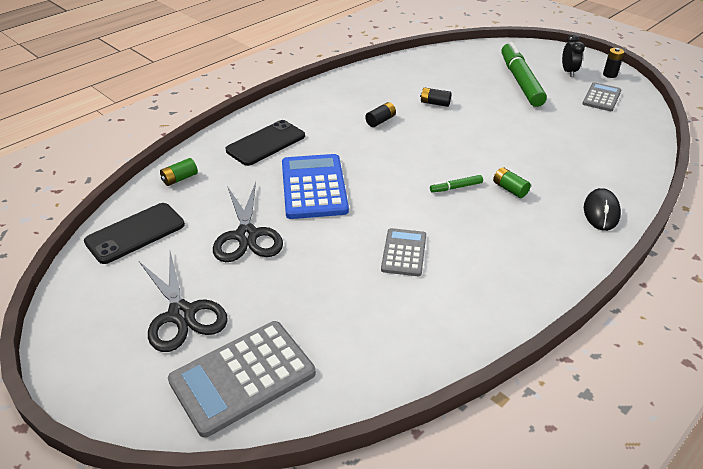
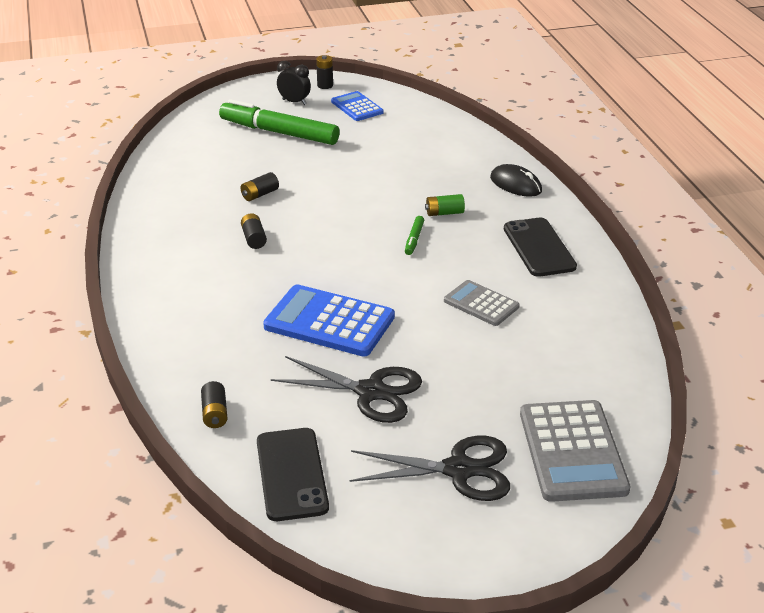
camera: 60 degrees left, 5 degrees down
green battery [160,158,198,186] -> black battery [201,381,228,428]
black phone [226,120,305,166] -> black phone moved to [504,218,577,277]
grey calculator [582,82,621,111] -> blue calculator [331,91,384,121]

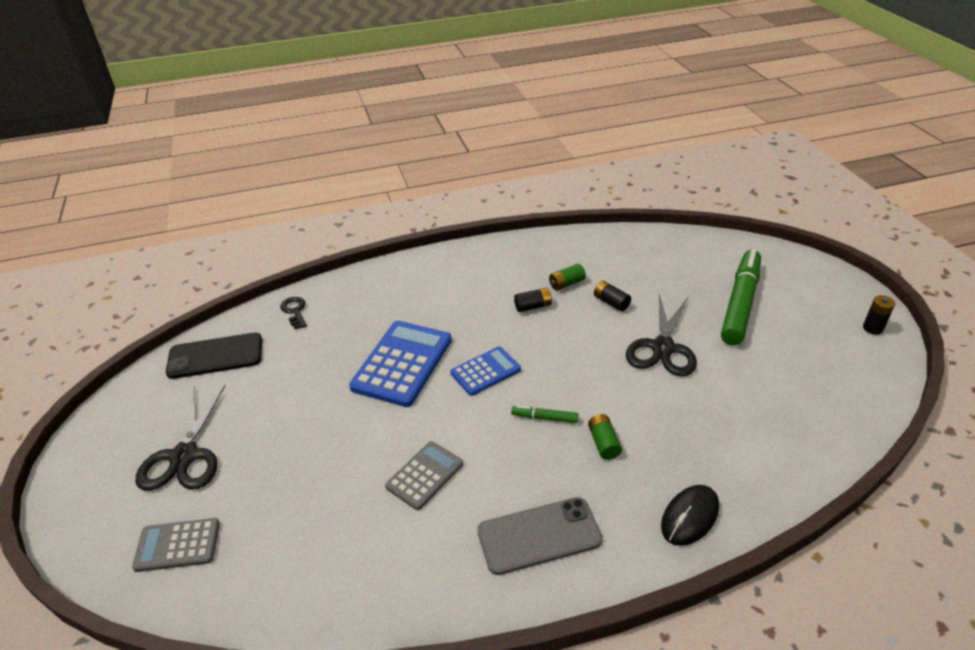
camera: 90 degrees right, 5 degrees up
black battery [201,381,228,428] -> black key [280,297,307,329]
black scissors [271,356,422,423] -> black scissors moved to [626,294,697,376]
black clock [277,61,311,105] -> none
blue calculator [331,91,384,121] -> blue calculator moved to [450,347,521,396]
black phone [504,218,577,277] -> grey phone [477,497,603,575]
grey calculator [520,400,630,502] -> grey calculator [132,518,220,572], size x0.59
none -> green battery [549,264,586,290]

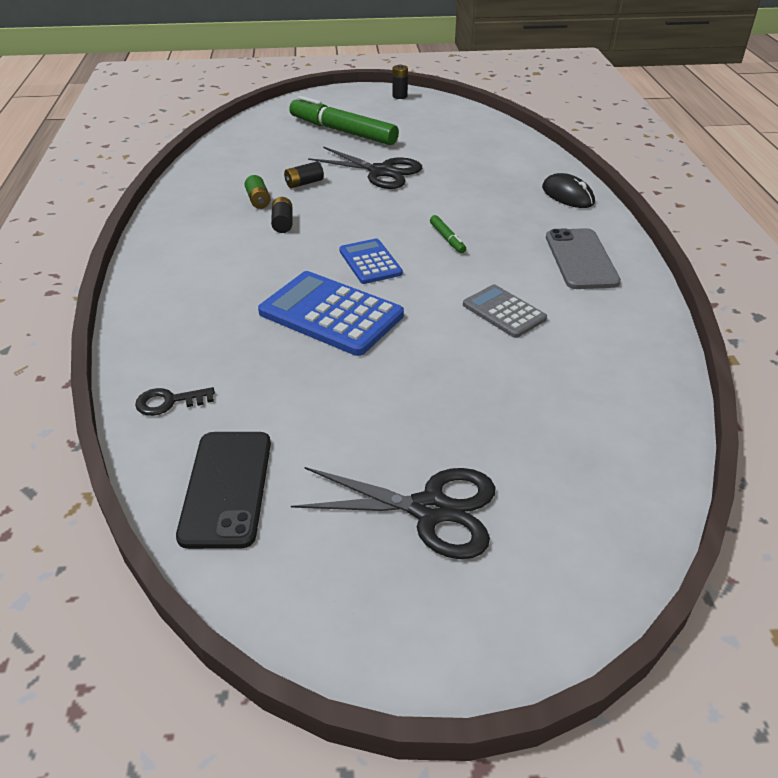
camera: 80 degrees left, 0 degrees up
grey calculator [132,518,220,572] -> none
green marker [511,405,579,423] -> green marker turned 45 degrees counterclockwise [430,215,466,253]
green battery [588,414,622,460] -> none

